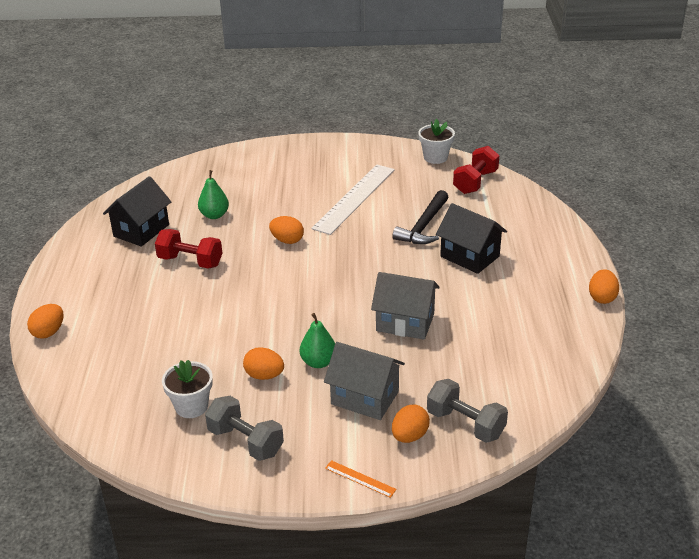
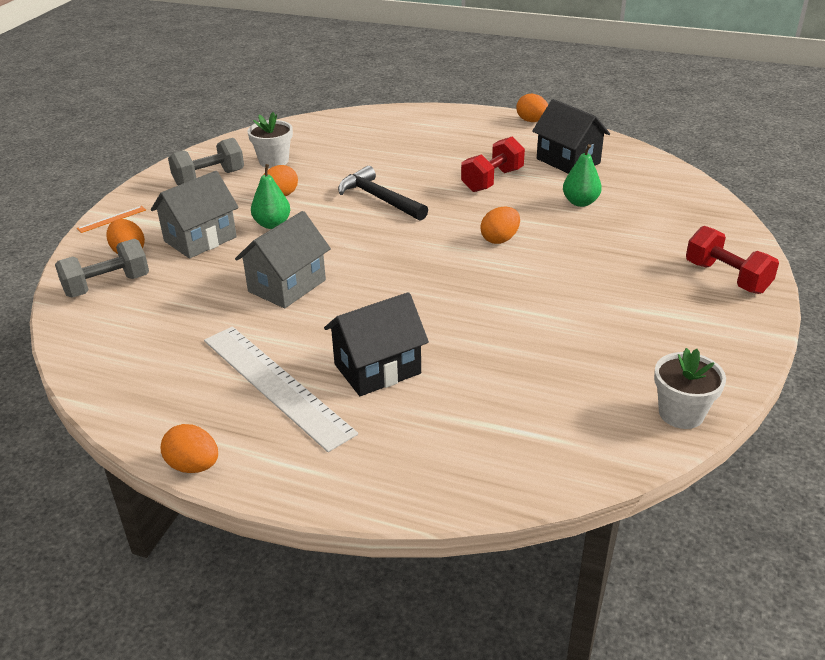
camera: 110 degrees right, 0 degrees up
orange egg [27,304,64,339] -> orange egg moved to [516,94,548,122]
white ruler [311,164,395,235] -> white ruler moved to [204,327,358,452]
black hammer [392,190,448,244] -> black hammer moved to [338,166,428,221]
red dumbbell [453,146,499,194] -> red dumbbell moved to [686,226,779,294]

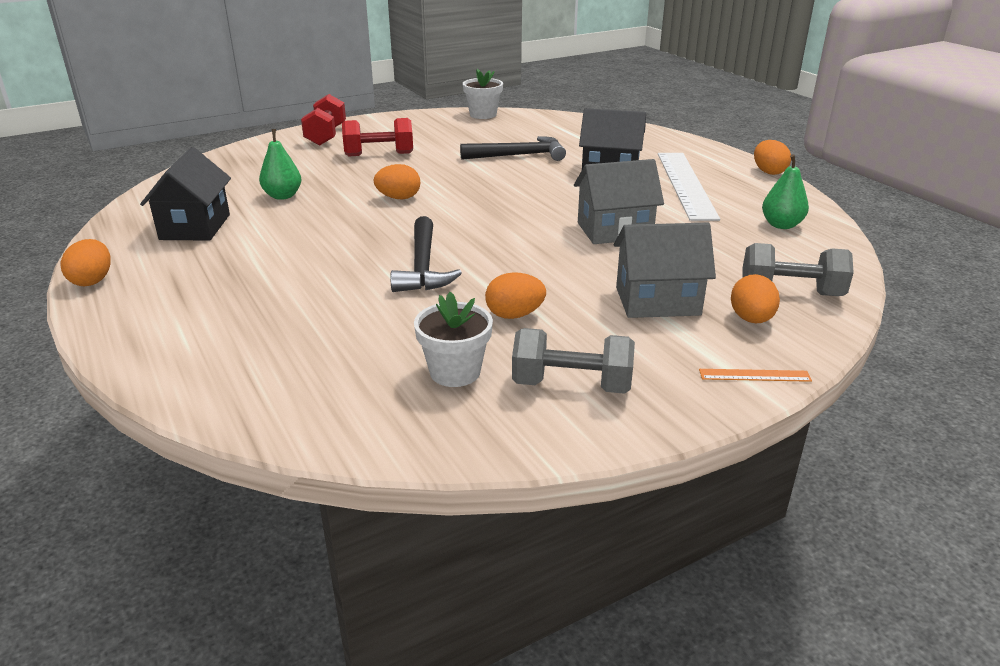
camera: 140 degrees left, 5 degrees down
green pear [251,164,290,229] -> green pear moved to [762,154,809,229]
red dumbbell [461,137,525,192] -> red dumbbell moved to [342,118,413,156]
none -> black hammer [460,136,566,161]

